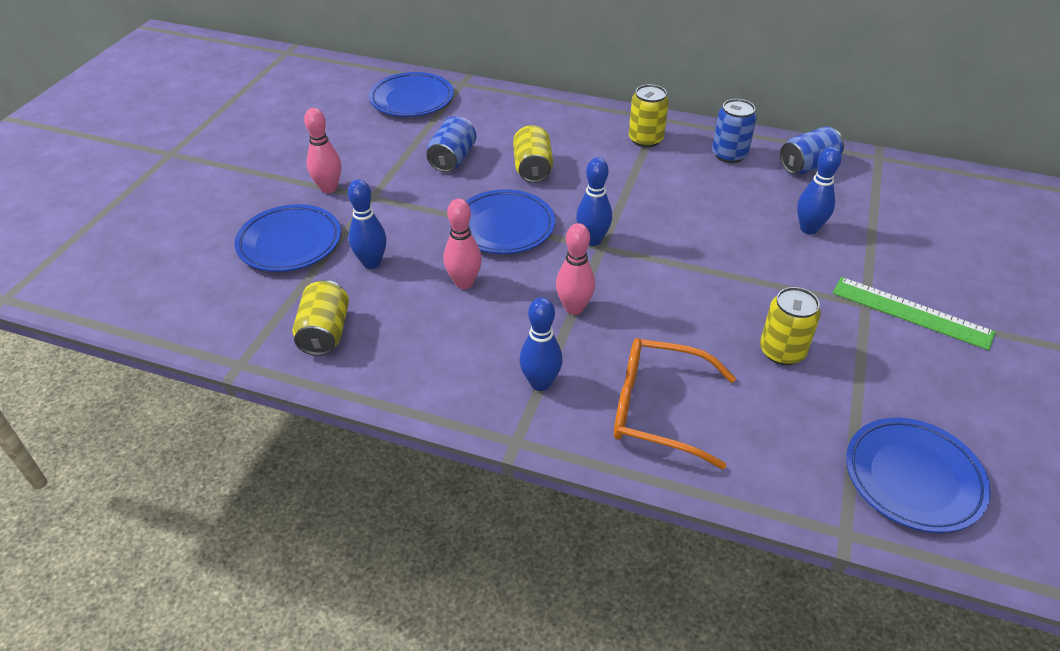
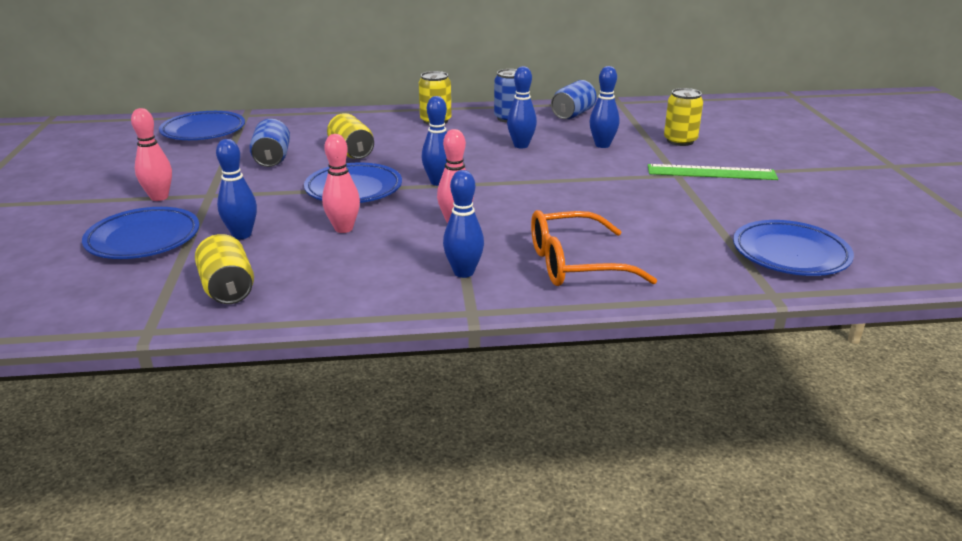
camera: 25 degrees left, 15 degrees down
yellow can [760,287,821,365] -> yellow can moved to [664,88,703,146]
none -> blue bowling pin [507,66,537,148]

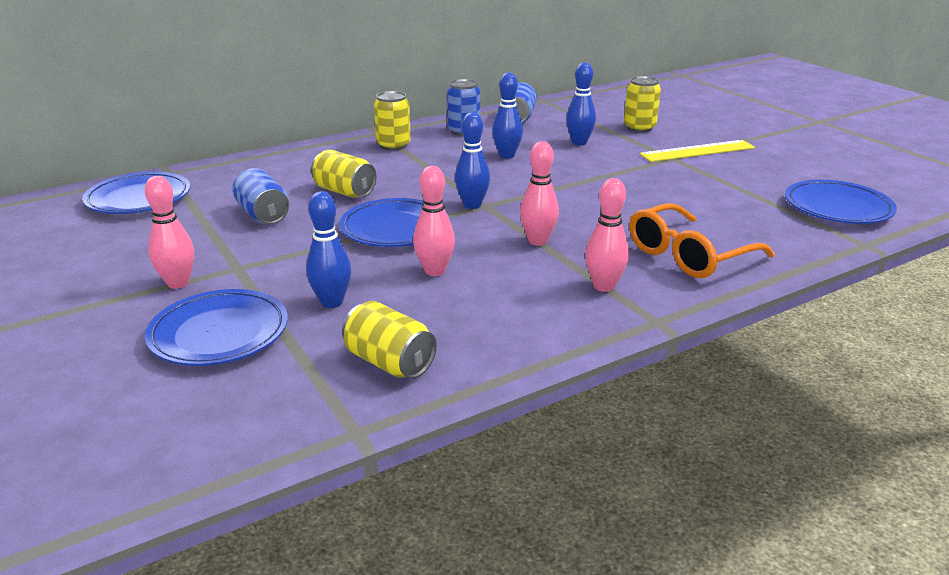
camera: 25 degrees left, 0 degrees up
blue bowling pin [443,170,484,278] -> pink bowling pin [585,178,629,292]
green ruler [648,164,778,180] -> yellow ruler [640,140,755,162]

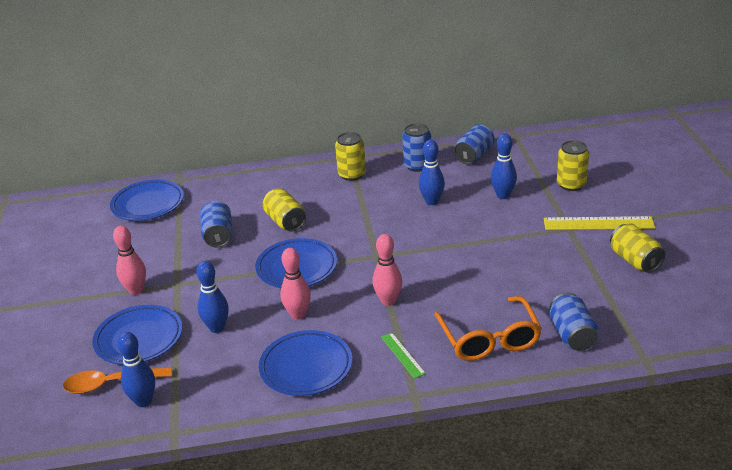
camera: 25 degrees right, 5 degrees up
yellow can [342,301,437,379] -> yellow can moved to [610,224,665,273]
blue bowling pin [455,112,490,209] -> blue bowling pin moved to [117,332,155,407]
pink bowling pin [585,178,629,292] -> green ruler [381,332,426,379]
orange glasses [629,203,775,278] -> orange glasses turned 90 degrees counterclockwise [434,296,542,361]
blue plate [785,180,897,224] -> blue plate moved to [259,330,352,396]
none -> orange spoon [63,367,172,394]
none -> blue can [550,293,599,351]

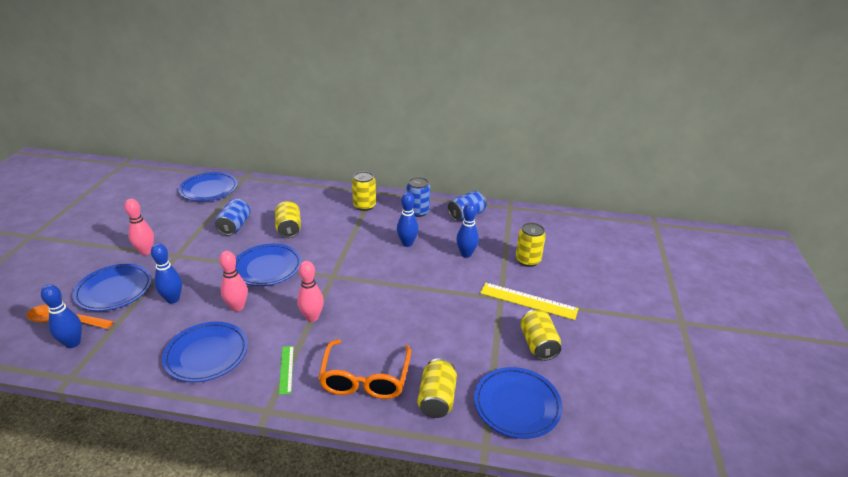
camera: 15 degrees right, 0 degrees up
blue can [550,293,599,351] -> yellow can [417,358,457,418]
none -> blue plate [474,367,562,439]

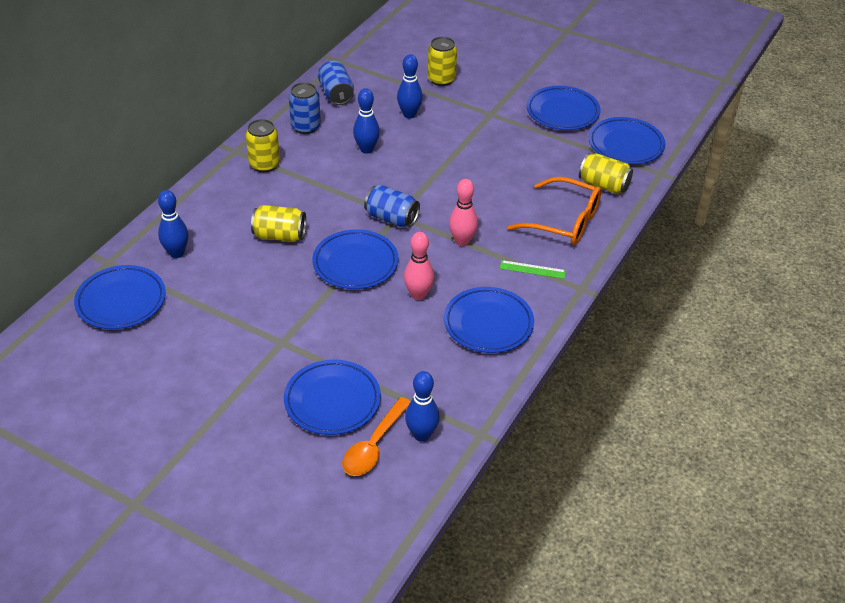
camera: 70 degrees left, 10 degrees up
pink bowling pin [124,199,154,255] -> none
blue bowling pin [151,243,182,304] -> blue bowling pin moved to [158,190,189,258]
blue can [215,199,251,236] -> blue can moved to [364,184,420,227]
yellow ruler [480,283,579,320] -> none
yellow can [520,309,561,361] -> blue plate [527,86,601,130]

